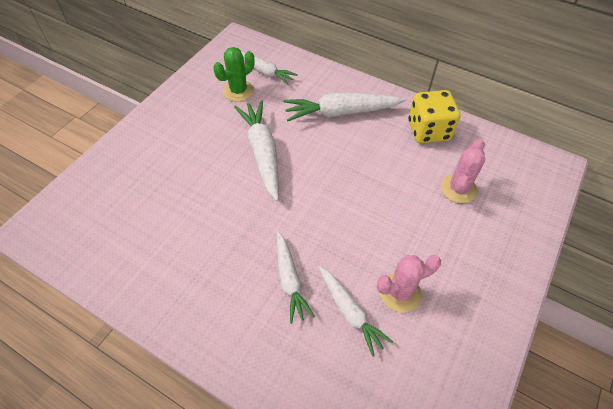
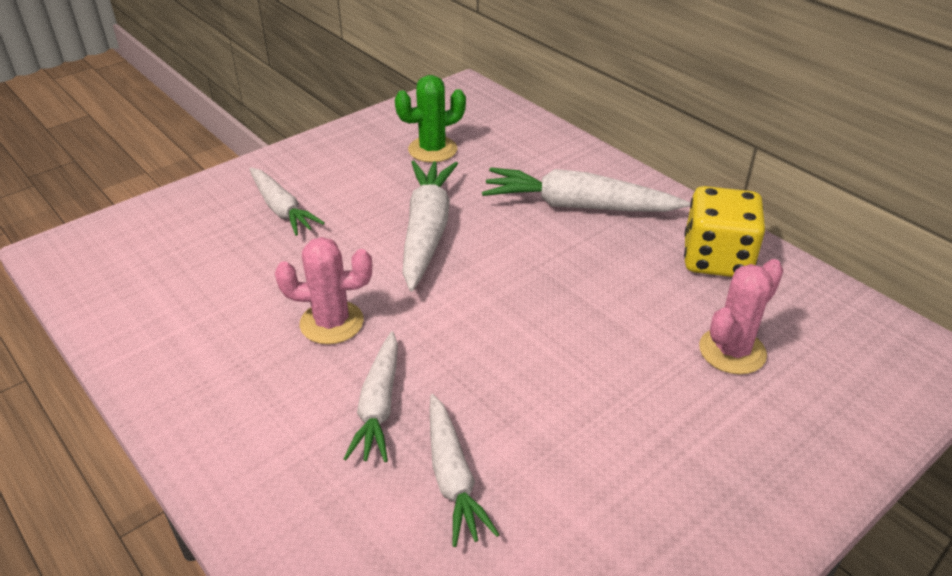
camera: 20 degrees right, 15 degrees down
white carrot [241,52,298,85] -> white carrot moved to [250,168,325,236]
pink cactus [377,255,441,312] -> pink cactus moved to [275,237,372,344]

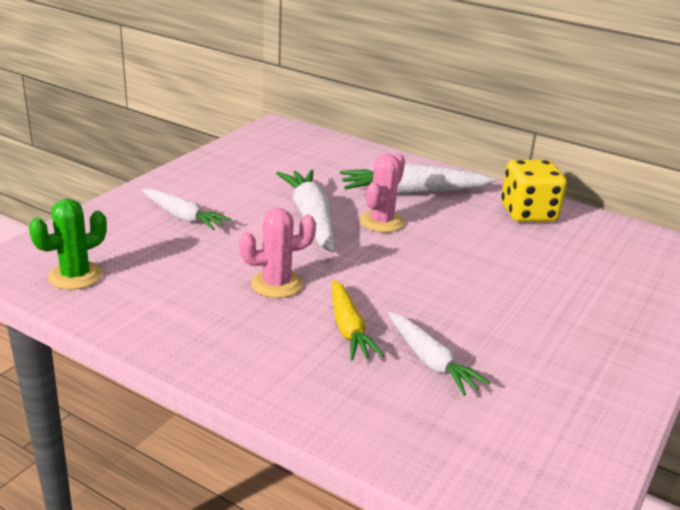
camera: 20 degrees left, 10 degrees down
white carrot [343,331,398,462] -> yellow carrot [332,279,384,361]
green cactus [395,75,466,163] -> green cactus moved to [29,199,107,290]
pink cactus [699,259,784,374] -> pink cactus moved to [359,153,405,232]

